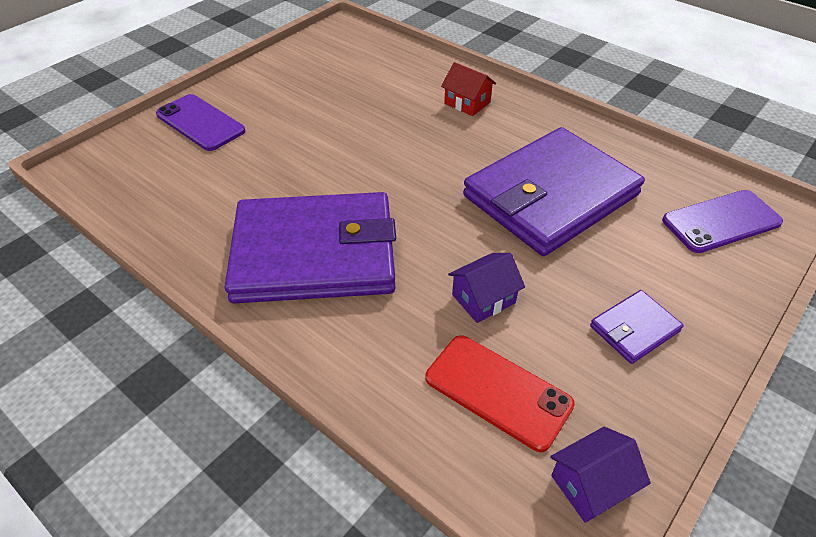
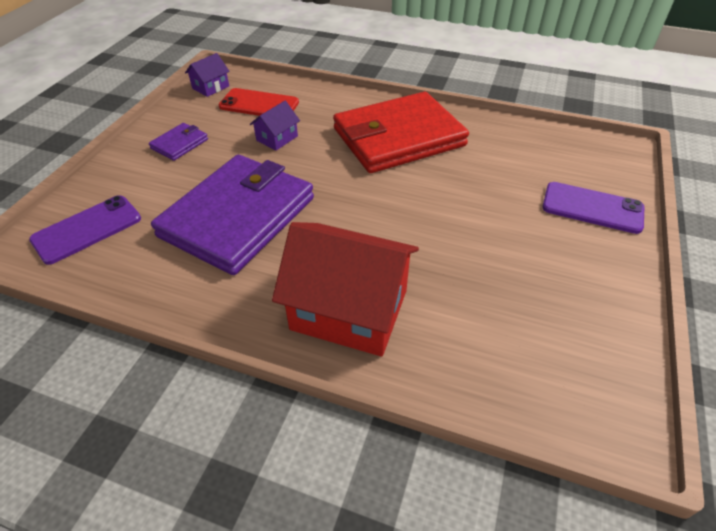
camera: 160 degrees right, 0 degrees up
purple wallet [225,192,396,303] -> red wallet [333,92,469,173]
red house [441,62,496,116] -> red house [272,222,419,356], size x2.17

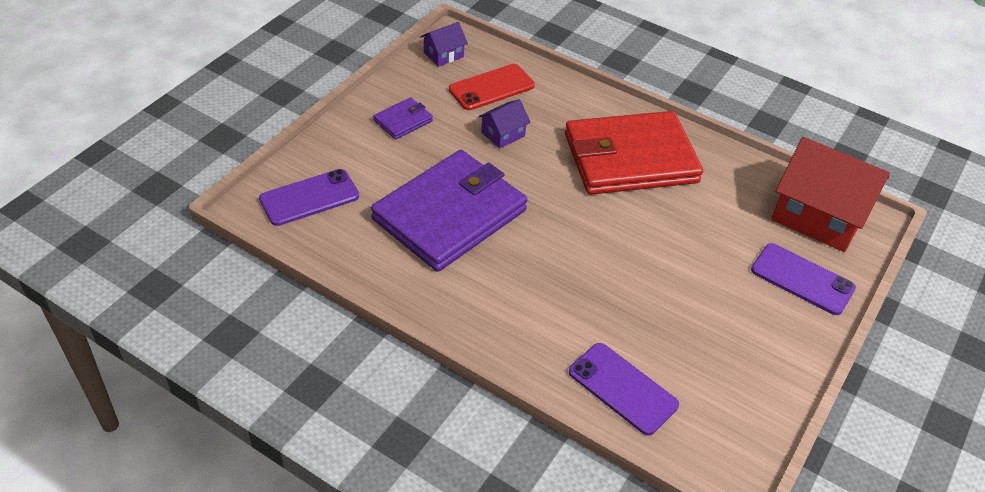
camera: 10 degrees right, 0 degrees up
red phone [218,88,299,116] -> red phone turned 60 degrees counterclockwise [449,64,535,110]
red house [272,222,419,356] -> red house moved to [771,137,890,252]
none -> purple phone [569,343,679,435]

